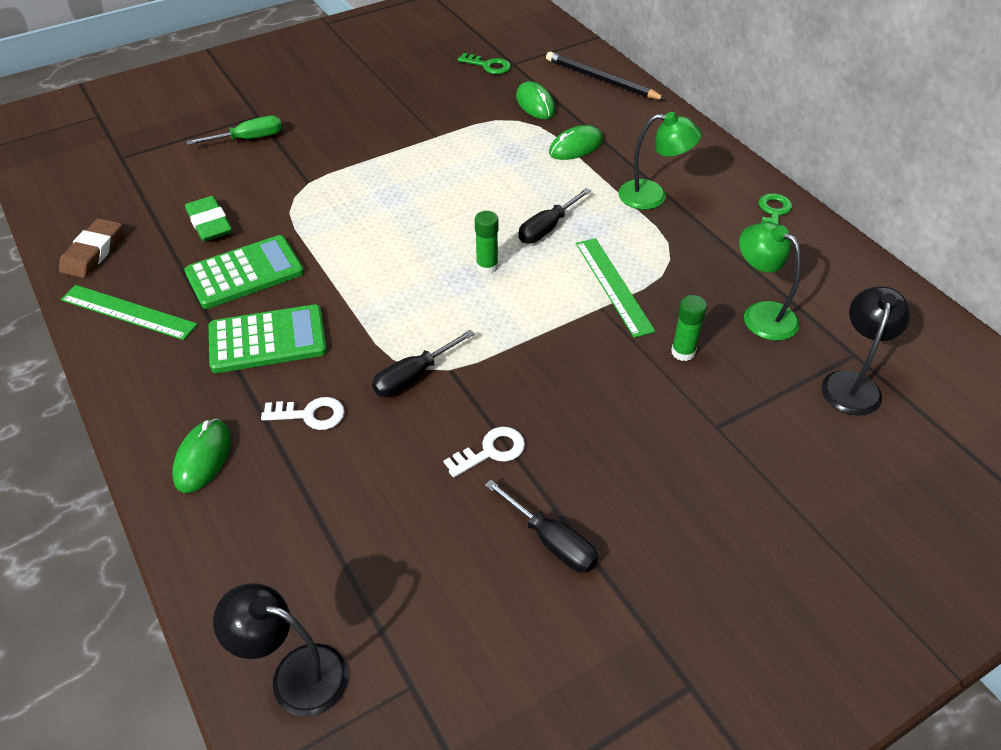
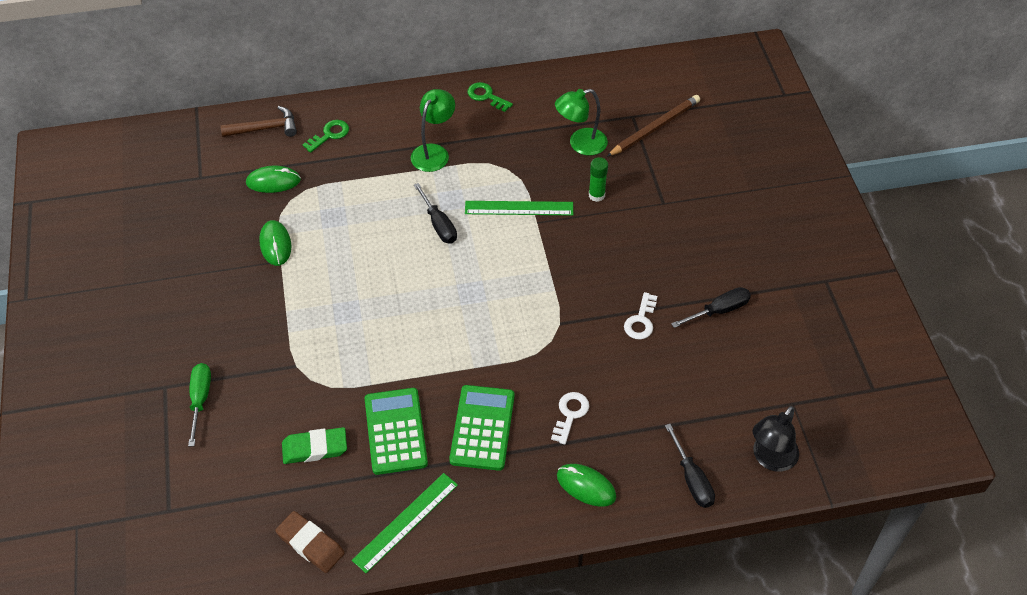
camera: 70 degrees left, 5 degrees up
black screwdriver [372,330,475,397] -> black screwdriver moved to [665,424,715,508]
white key [444,427,525,478] -> white key turned 150 degrees counterclockwise [624,292,657,339]
green key [458,53,511,74] -> green key moved to [302,120,349,153]
green glue stick [475,211,498,274] -> none
black pencil [546,52,666,100] -> brown hammer [220,106,297,137]
green mouse [549,125,603,160] -> green mouse moved to [259,220,292,266]
black lamp [822,286,910,416] -> brown pencil [607,95,700,157]

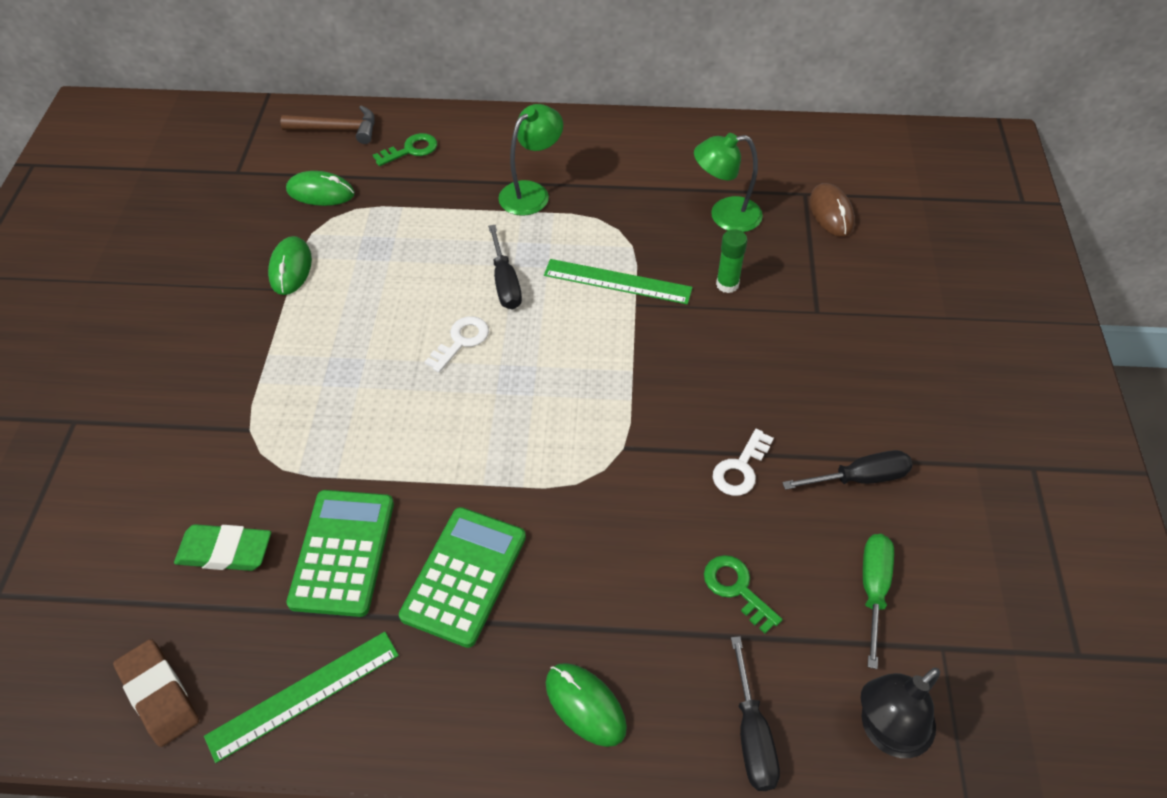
camera: 15 degrees right, 0 degrees up
green screwdriver [188,363,211,446] -> green screwdriver moved to [863,534,894,669]
green key [467,82,513,112] -> green key moved to [704,555,782,633]
white key [551,392,589,445] -> white key moved to [425,316,489,373]
brown pencil [607,95,700,157] -> brown mouse [810,183,855,237]

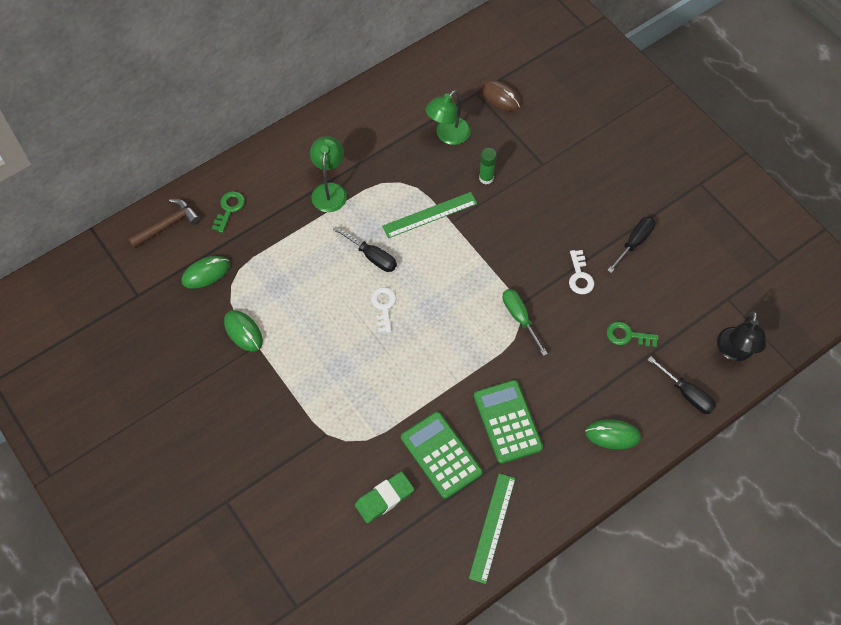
camera: 40 degrees left, 10 degrees up
brown eraser [113,639,199,747] -> none
green screwdriver [863,534,894,669] -> green screwdriver moved to [502,289,548,356]

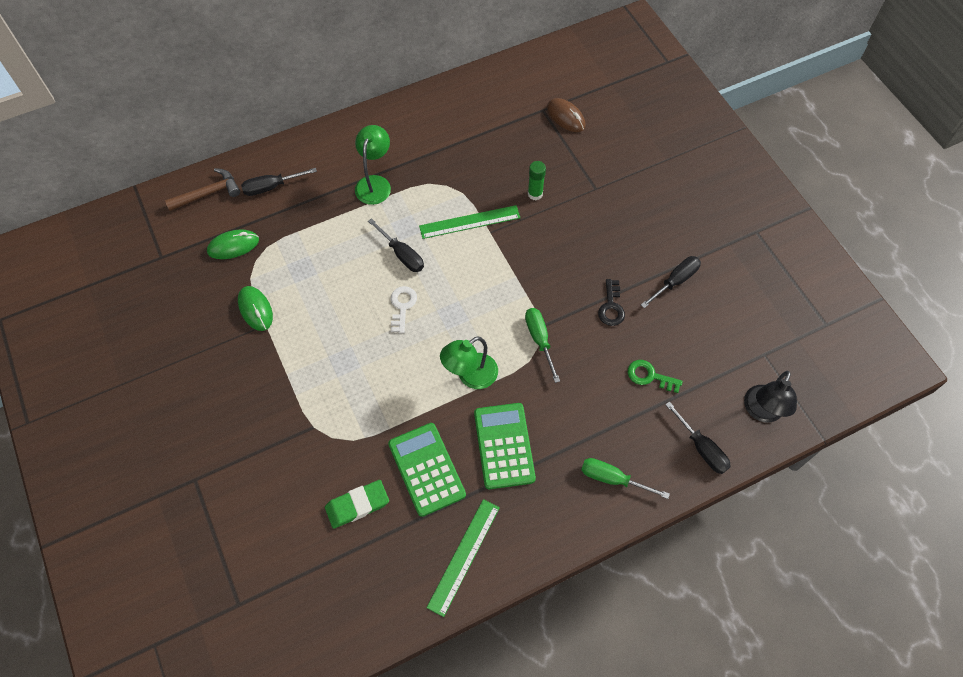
camera: 10 degrees right, 0 degrees up
green key [212,191,245,233] -> black screwdriver [241,168,317,196]
green lamp [425,90,471,145] -> green lamp moved to [440,336,498,389]
white key [569,250,594,294] -> black key [598,279,625,326]
green mouse [585,419,641,449] -> green screwdriver [581,458,670,499]

